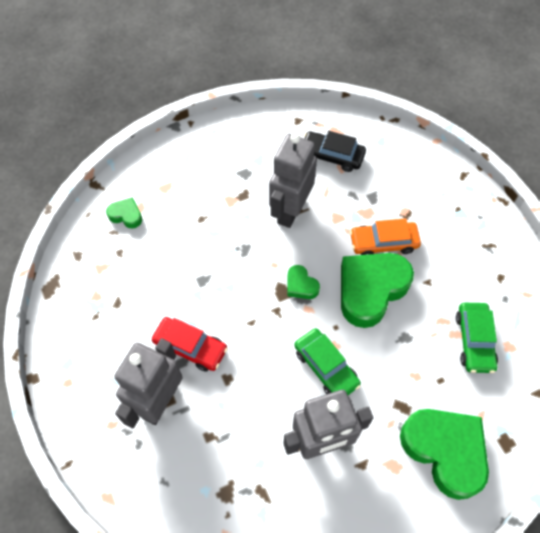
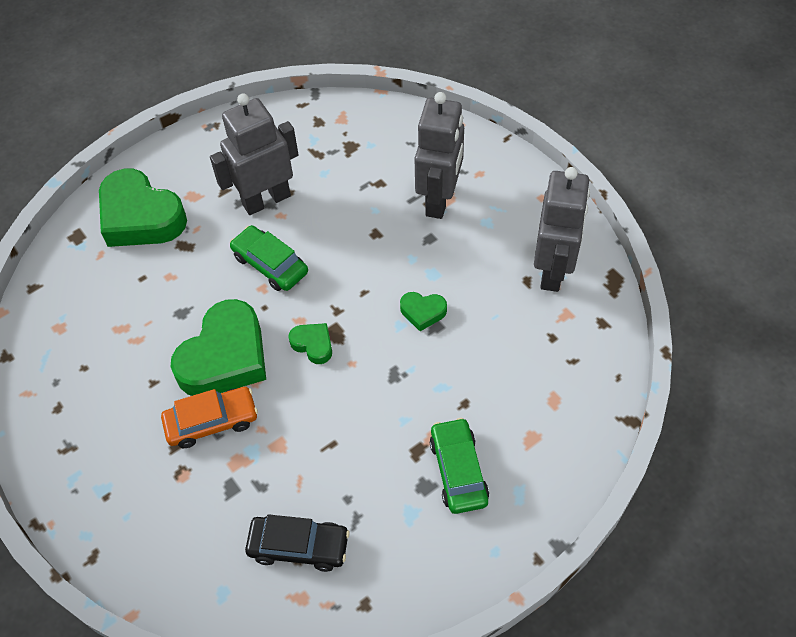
camera: 170 degrees right, 5 degrees down
green heart [106,197,142,229] -> green heart moved to [400,292,447,331]
red car [152,317,228,372] -> none
grey robot [269,133,317,228] -> grey robot moved to [534,167,590,292]
green car [456,303,498,373] -> green car moved to [430,418,489,514]

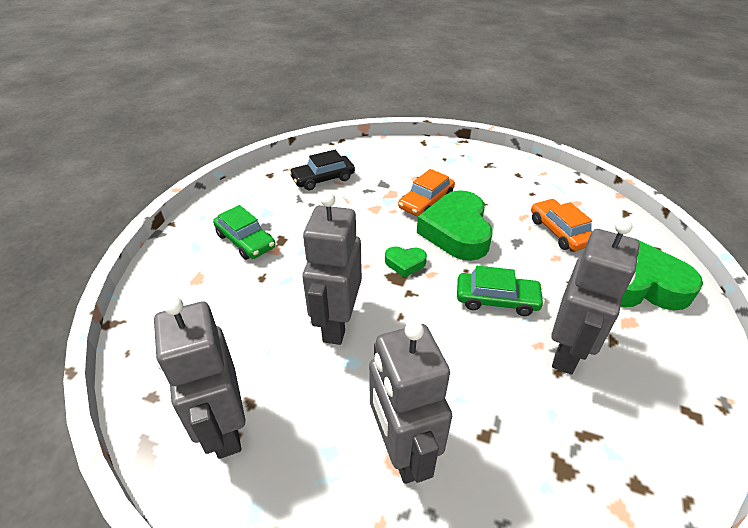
camera: 145 degrees right, 15 degrees down
green heart [400,292,447,331] -> grey robot [302,192,362,345]
none -> orange car [531,199,592,251]

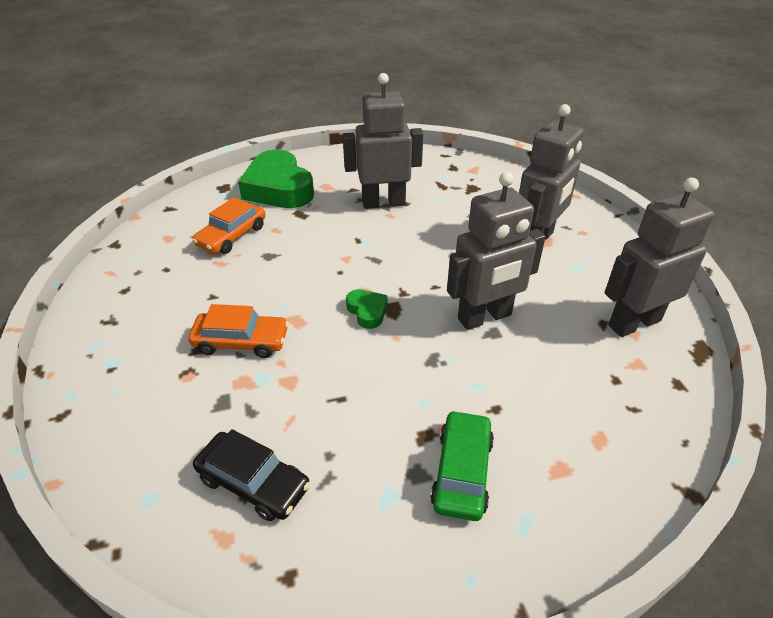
camera: 125 degrees left, 0 degrees up
grey robot [154,297,246,459] -> grey robot turned 150 degrees counterclockwise [605,178,714,337]
green heart [417,190,493,261] -> none
green car [457,266,545,316] -> none

